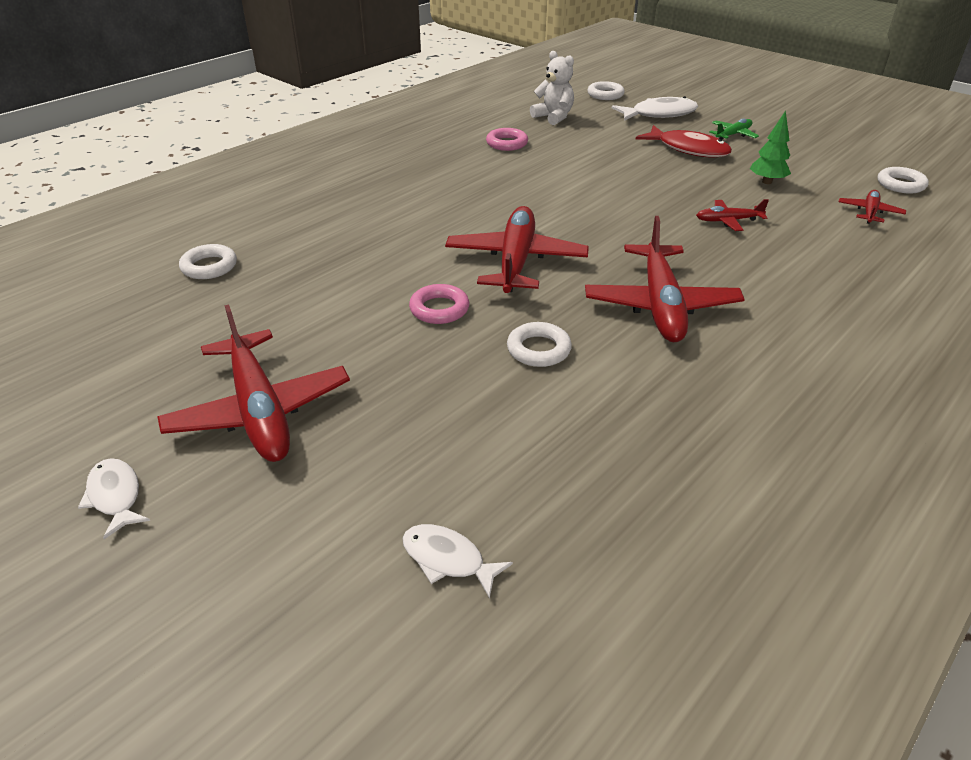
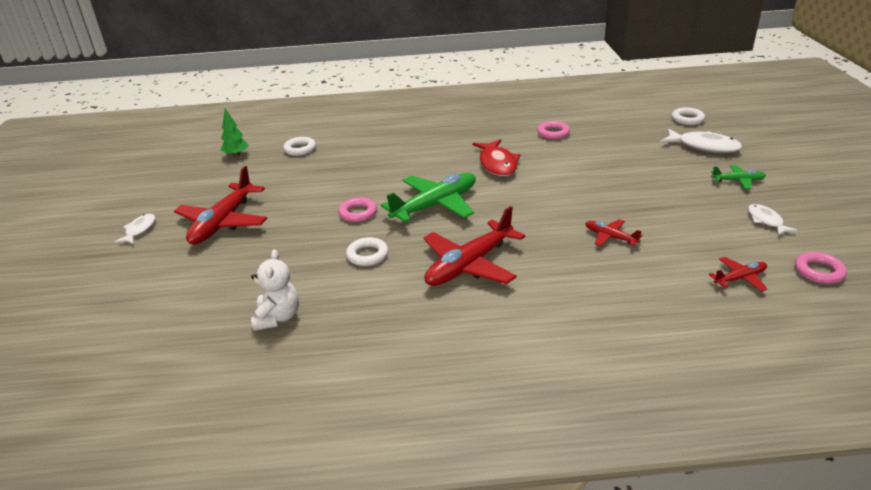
camera: 45 degrees right, 5 degrees down
white fish [402,524,513,599] -> white fish moved to [748,204,798,236]
red plane [445,206,589,293] -> green plane [381,173,476,222]
white teddy bear [530,51,574,125] -> white teddy bear moved to [251,249,299,331]
red fish [636,125,732,158] -> red fish moved to [473,139,520,176]
green tree [750,111,791,184] -> green tree moved to [221,109,249,157]
white ring [878,167,929,194] -> pink ring [795,252,847,284]

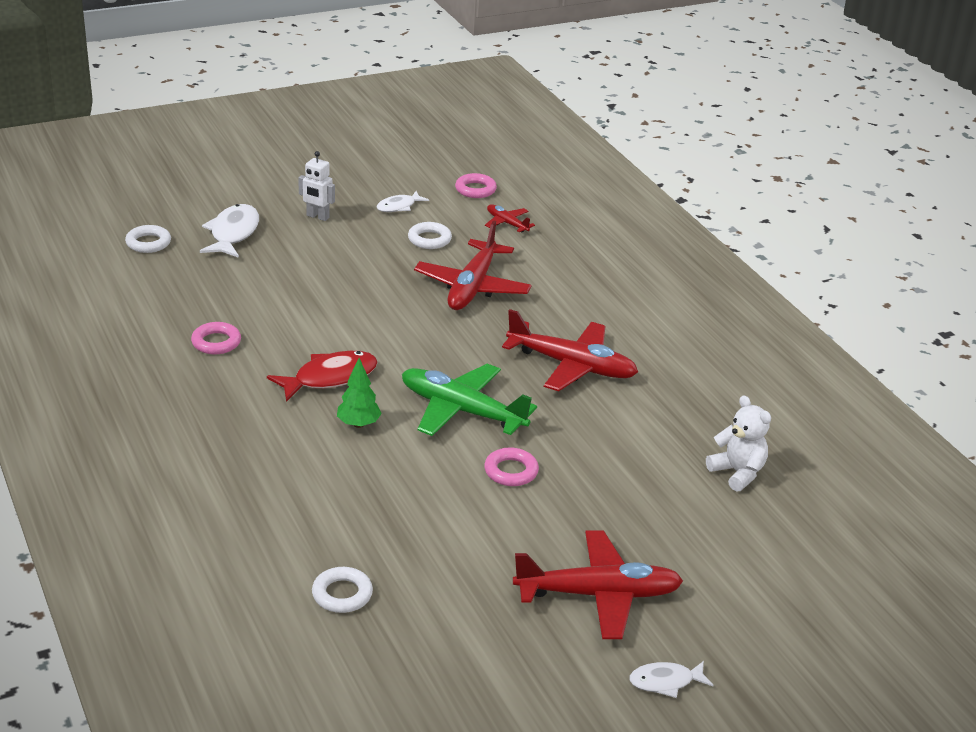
camera: 115 degrees left, 0 degrees up
green tree [221,109,249,157] -> green tree moved to [337,358,382,428]
white teddy bear [251,249,299,331] -> white teddy bear turned 75 degrees clockwise [706,395,771,492]
white ring [346,237,388,266] -> white ring moved to [408,222,452,249]
red plane [585,219,642,246] -> red plane [414,220,532,310], size x2.05
green plane [711,165,766,189] -> white robot [298,151,335,221]

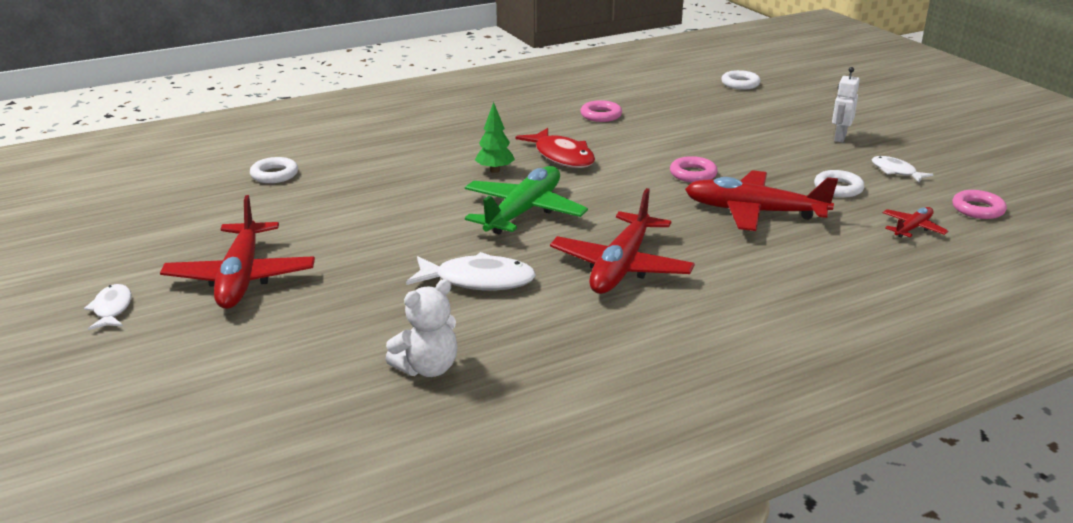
camera: 90 degrees right, 5 degrees down
white fish [200,204,259,258] -> white fish moved to [406,252,536,291]
pink ring [484,447,539,486] -> pink ring moved to [670,156,718,183]

